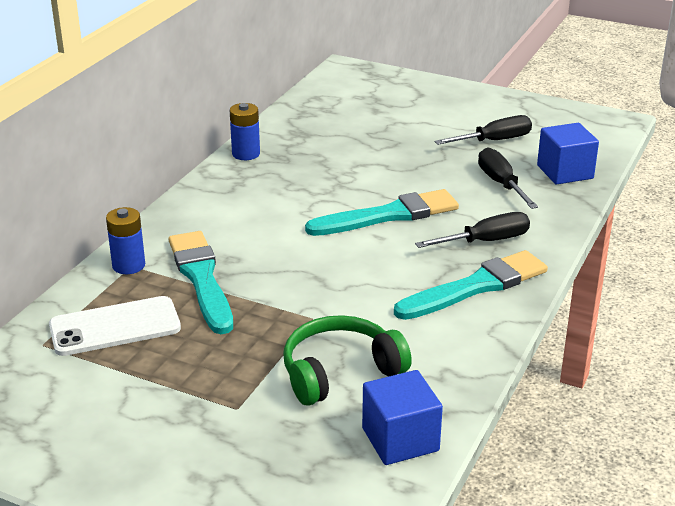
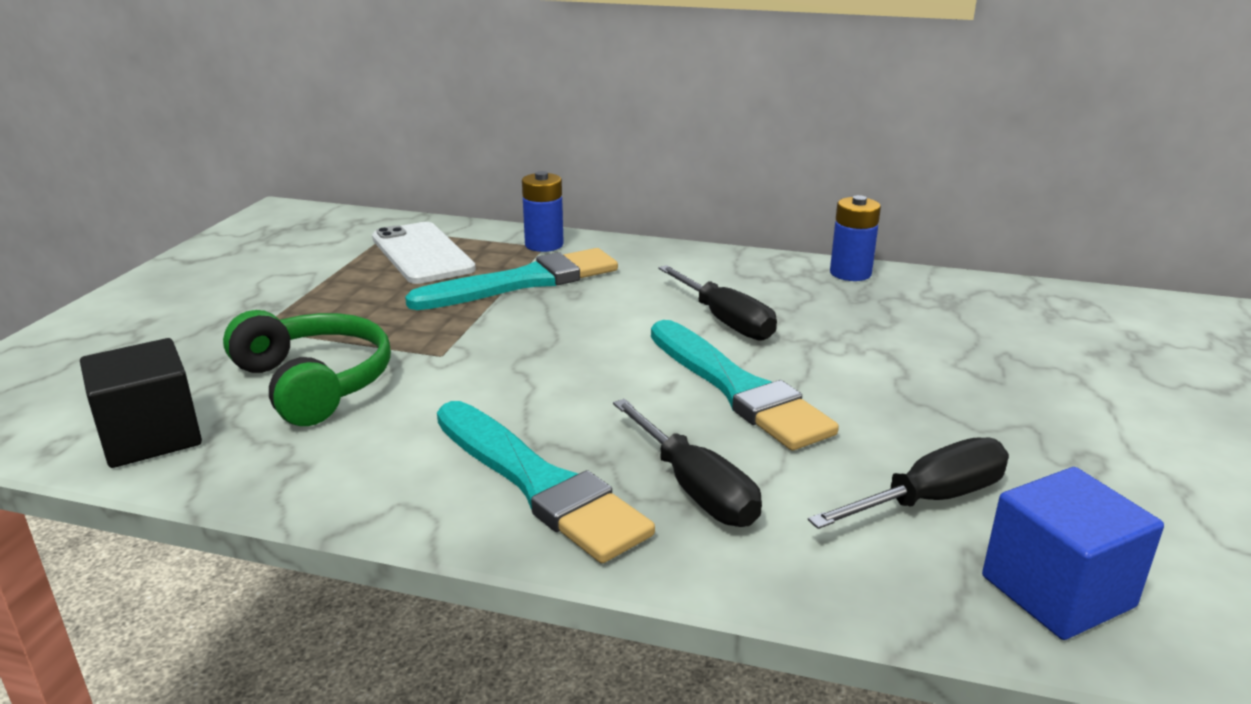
camera: 80 degrees right, 5 degrees down
blue cube [362,370,443,465] -> black cube [80,338,202,468]
black screwdriver [435,115,532,145] -> black screwdriver moved to [658,265,777,341]

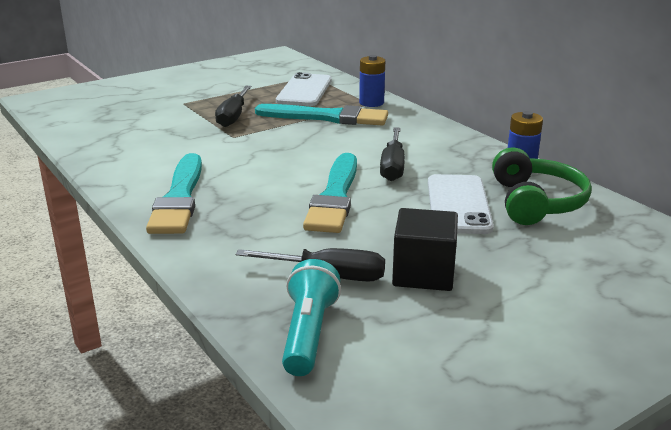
camera: 40 degrees right, 0 degrees up
black cube [80,338,202,468] -> black cube moved to [392,208,458,291]
green headphones [223,310,391,426] -> green headphones moved to [492,147,592,225]
black screwdriver [613,399,762,527] -> black screwdriver moved to [215,86,251,127]
blue cube [982,467,1164,640] -> turquoise flashlight [282,259,341,376]
none -> white phone [428,174,494,234]

